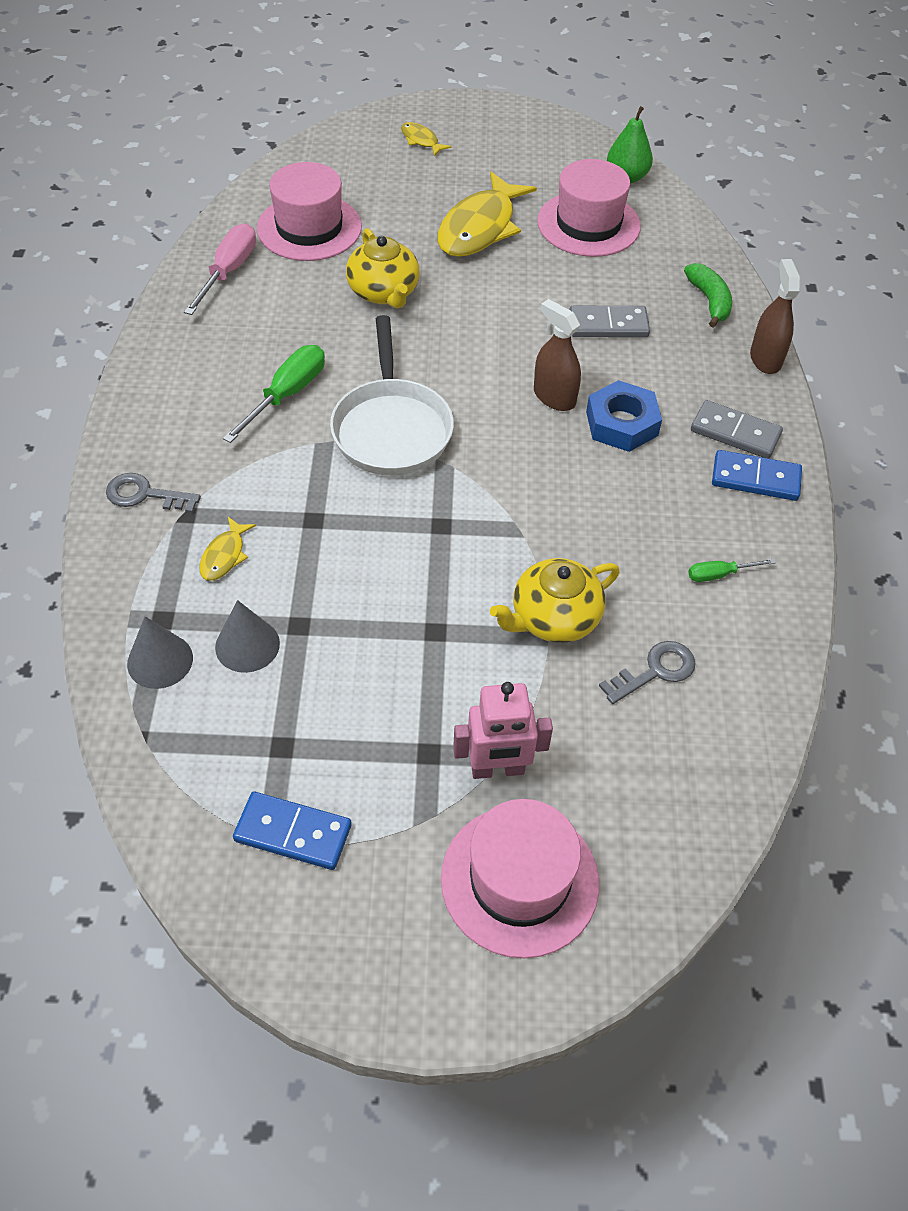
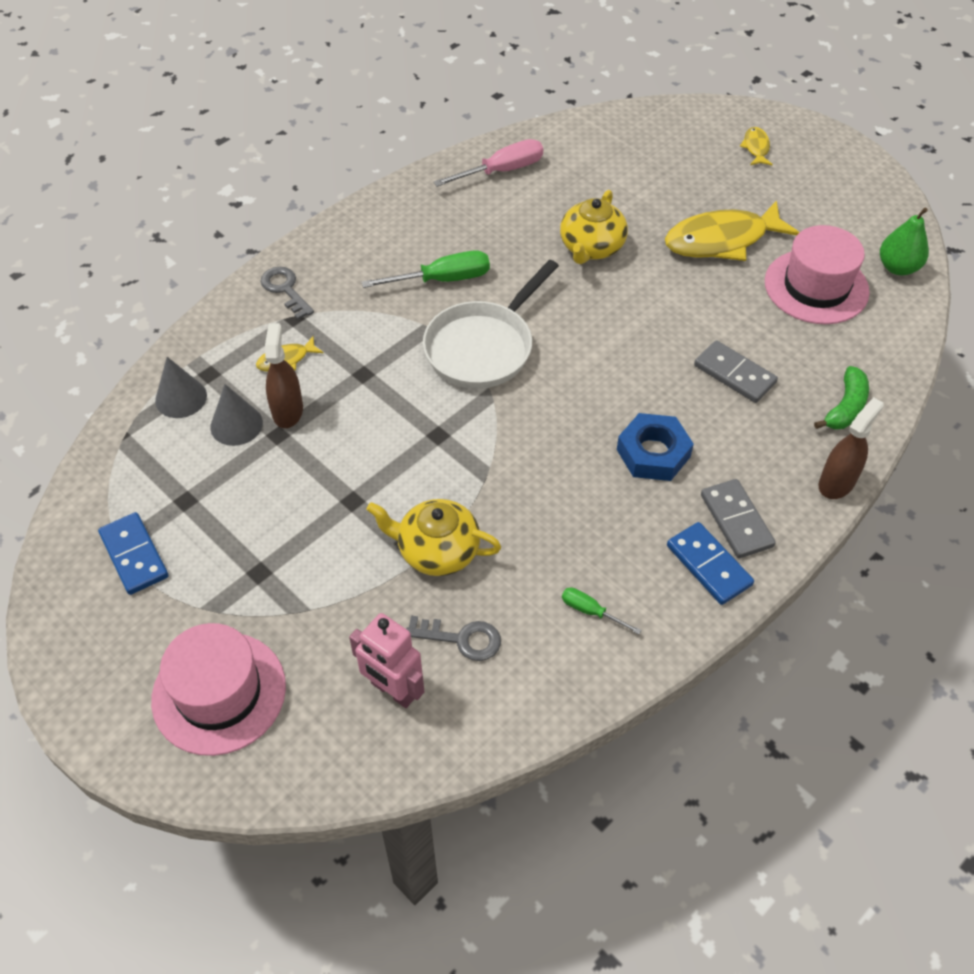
camera: 45 degrees right, 0 degrees up
pink hat [257,162,362,261] -> none
pink robot [453,682,553,779] -> pink robot moved to [349,613,425,708]
brown spray bottle [534,299,581,411] -> brown spray bottle moved to [265,323,303,428]

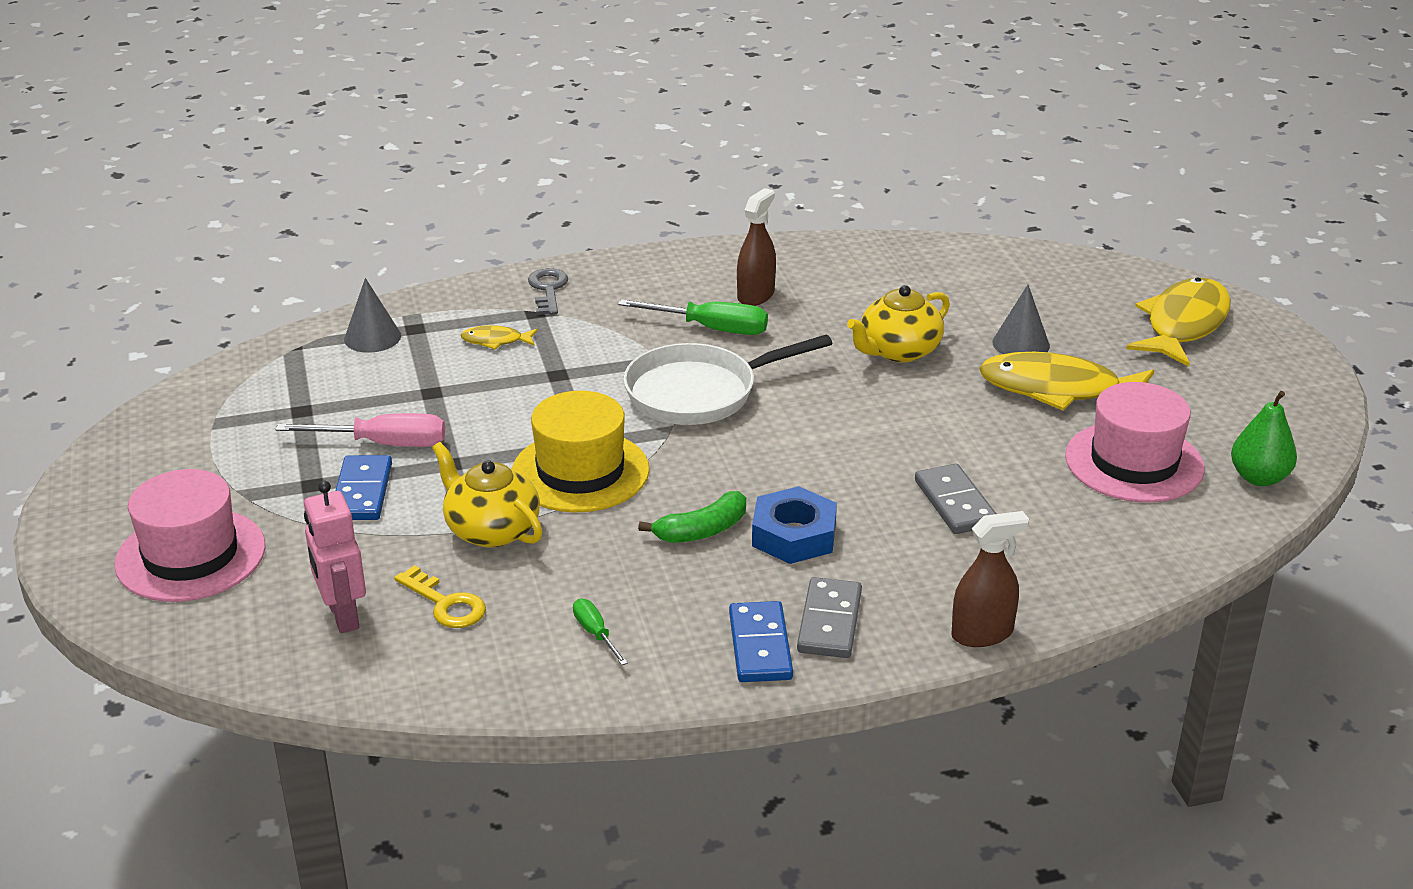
camera: 30 degrees right, 20 degrees down
blue domino [98,512,169,595] -> blue domino moved to [336,455,392,520]
grey cone [210,384,263,446] -> grey cone moved to [992,285,1050,354]
brown spray bottle [265,323,303,428] -> brown spray bottle moved to [737,188,776,306]
grey key [406,616,501,661] -> yellow key [394,565,486,628]
pink screwdriver [433,139,543,187] -> pink screwdriver moved to [276,413,445,447]
yellow fish [740,127,773,165] -> yellow fish [1126,278,1231,367], size x2.19
green banana [814,366,869,430] -> green banana moved to [638,491,746,543]
none -> yellow hat [512,391,649,512]

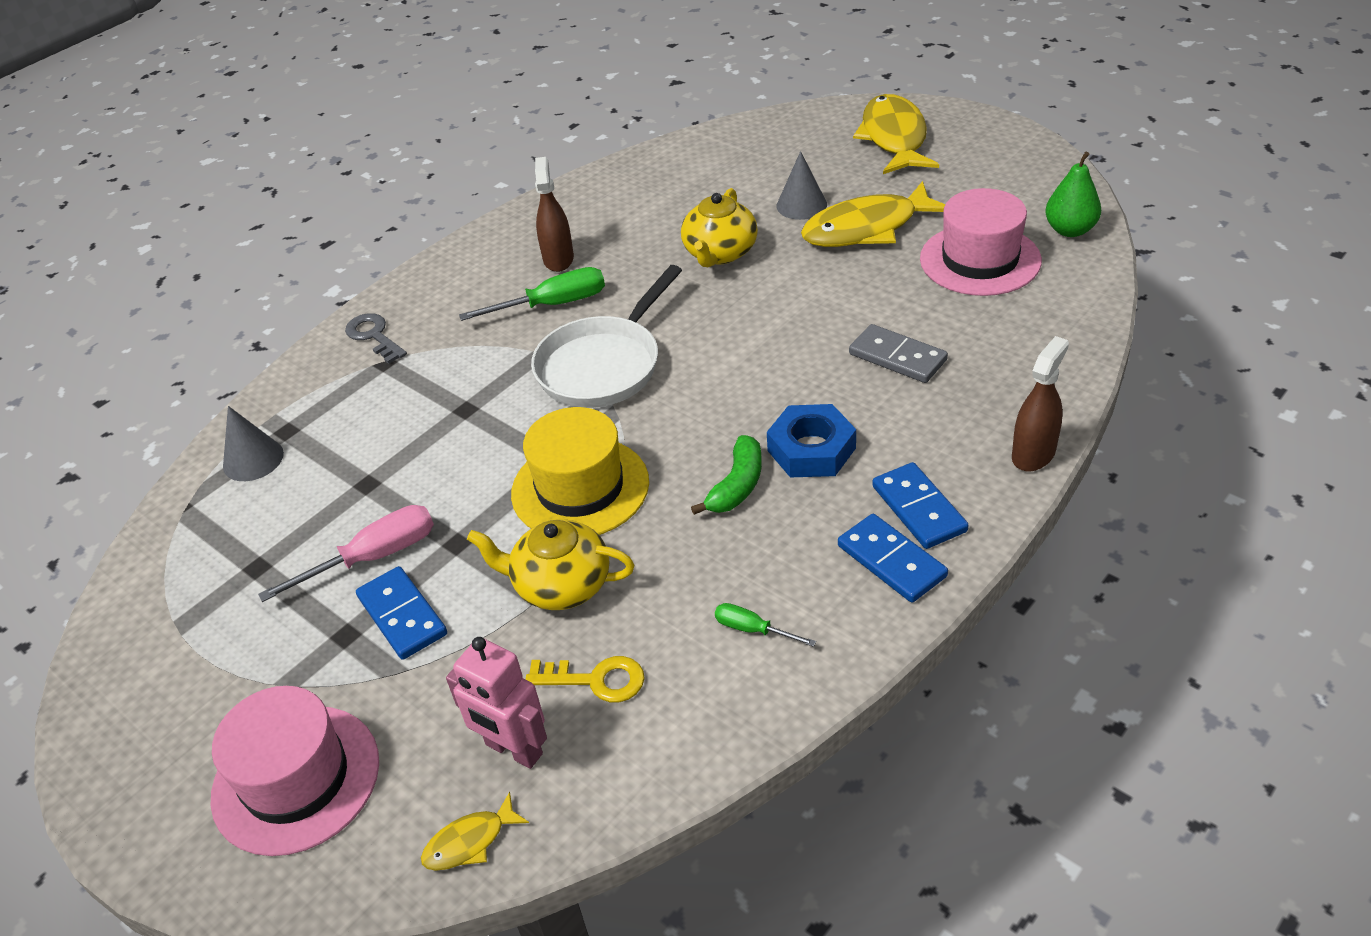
camera: 30 degrees left, 10 degrees up
yellow fish [461,325,538,350] -> yellow fish moved to [421,792,529,871]
grey domino [797,577,862,658] -> blue domino [872,462,969,549]

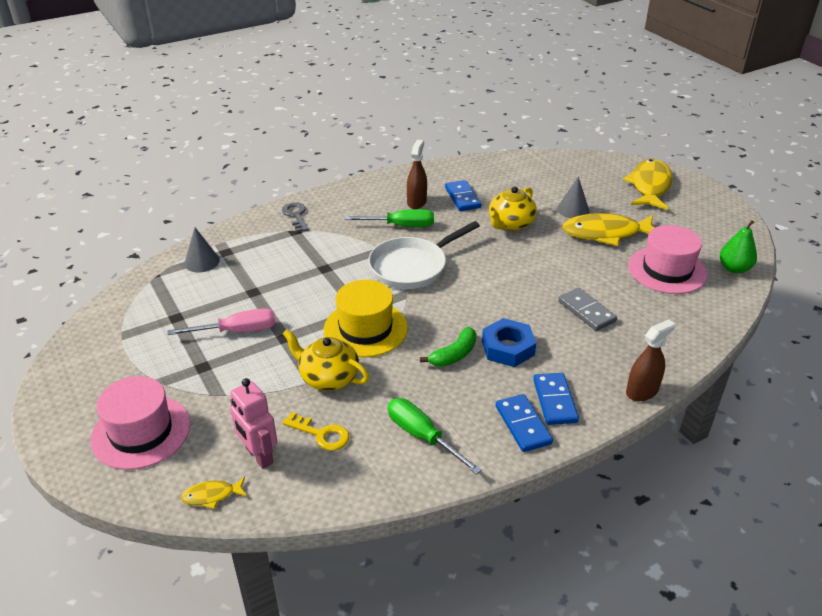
camera: 15 degrees right, 5 degrees down
blue domino [356,566,447,660] -> blue domino moved to [445,180,481,211]
green screwdriver [715,603,816,647] -> green screwdriver [388,398,482,475], size x1.85

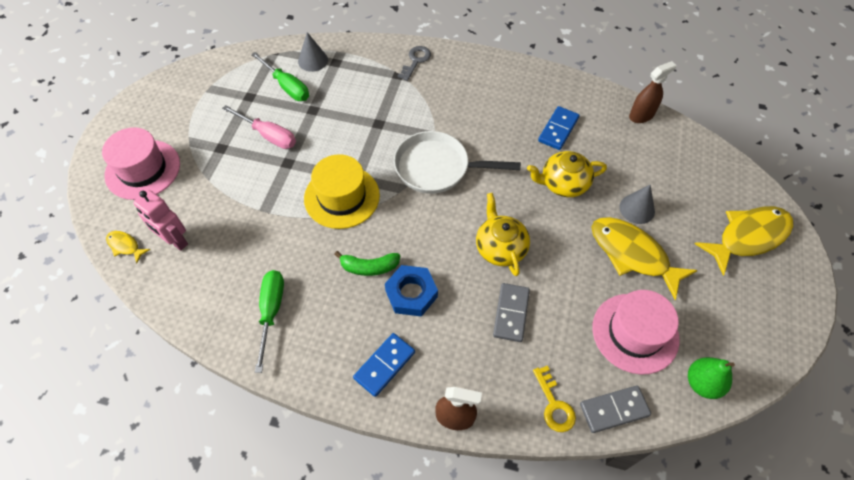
camera: 45 degrees right, 20 degrees up
pink robot [230,378,277,469] -> pink robot turned 60 degrees counterclockwise [133,190,188,251]
yellow teapot [282,329,369,391] -> yellow teapot moved to [476,193,530,276]
yellow key [282,412,349,451] -> yellow key moved to [533,365,576,432]
green screwdriver [345,209,434,227] -> green screwdriver moved to [251,52,309,101]
brown spray bottle [407,140,427,209] -> brown spray bottle moved to [629,61,676,123]
blue domino [496,394,553,452] -> none
none -> grey domino [580,386,651,433]

